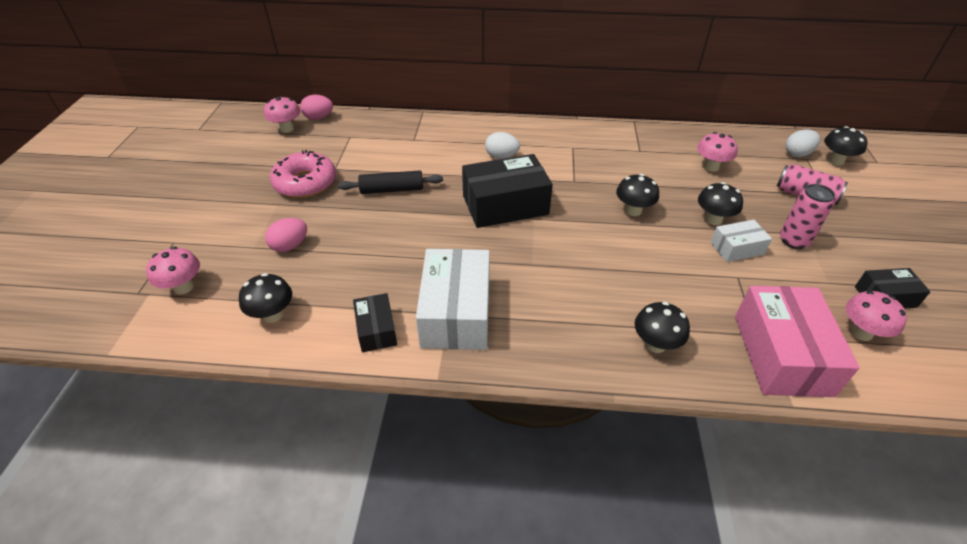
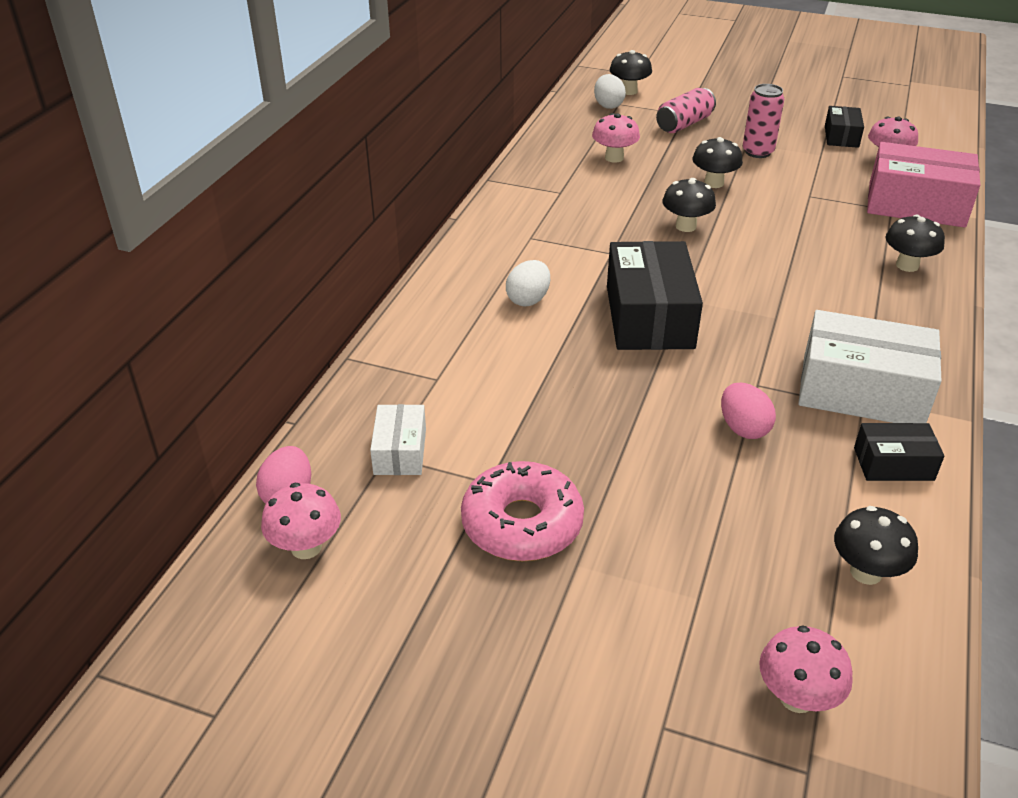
camera: 75 degrees left, 5 degrees down
pink egg [265,218,307,252] -> pink egg moved to [721,383,776,439]
black rolling pin [338,170,443,194] -> none
white box [710,220,772,262] -> white box moved to [370,404,426,475]

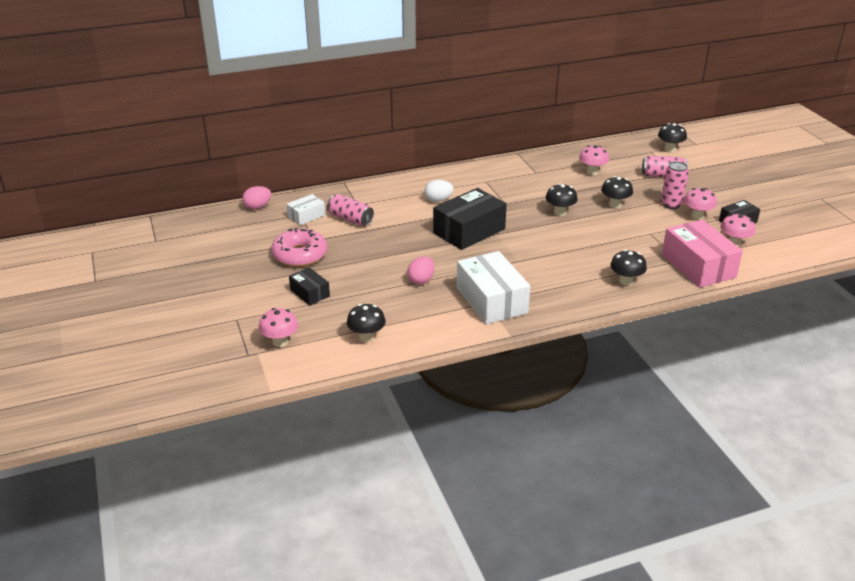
camera: 50 degrees right, 5 degrees down
pink mushroom [261,483,341,559] -> pink mushroom moved to [684,188,717,220]
white egg [594,74,626,109] -> none
black box [854,423,944,481] -> black box moved to [289,267,330,306]
none -> pink can [327,194,374,226]

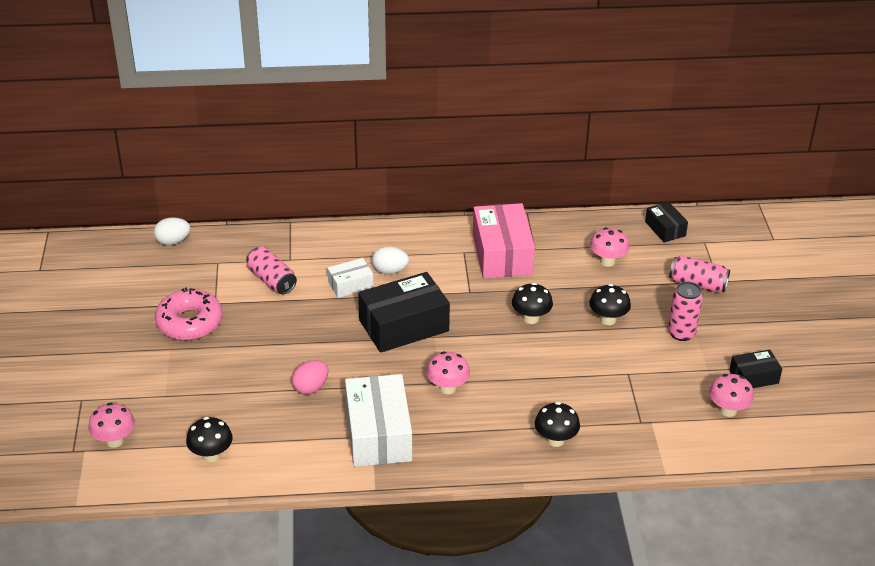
camera: 15 degrees right, 5 degrees up
pink egg [242,186,271,210] -> white egg [154,217,191,245]
white box [287,194,325,225] -> white box moved to [327,258,374,298]
black box [289,267,330,306] -> black box moved to [645,202,688,242]
black mushroom [658,123,687,152] -> none
pink box [662,220,743,288] -> pink box moved to [473,203,535,279]
pink mushroom [684,188,717,220] -> pink mushroom moved to [426,351,470,394]

